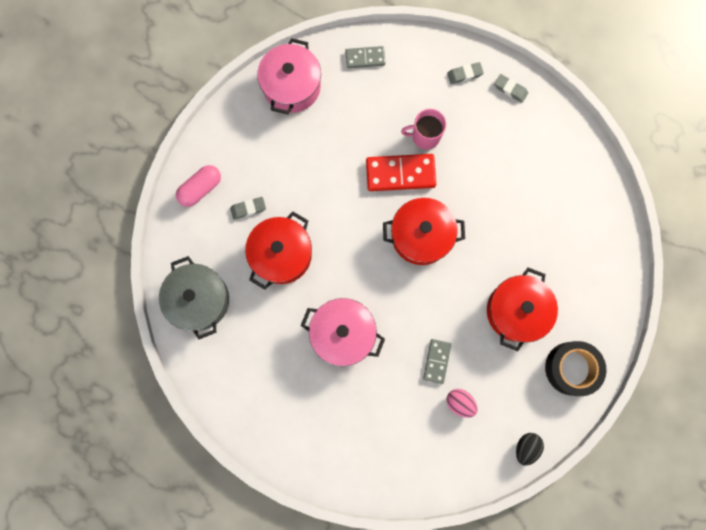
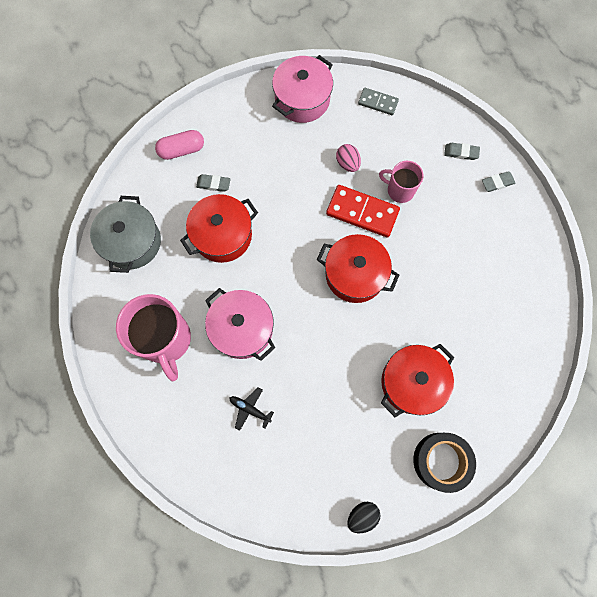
camera: 25 degrees right, 5 degrees down
grey domino [423,339,451,384] -> none
pink egg [446,389,478,418] -> pink egg moved to [336,144,361,172]
grey eraser [494,74,528,103] -> grey eraser turned 75 degrees counterclockwise [482,171,515,192]
none -> pink mug [116,294,191,381]
none -> black plane [230,387,274,431]

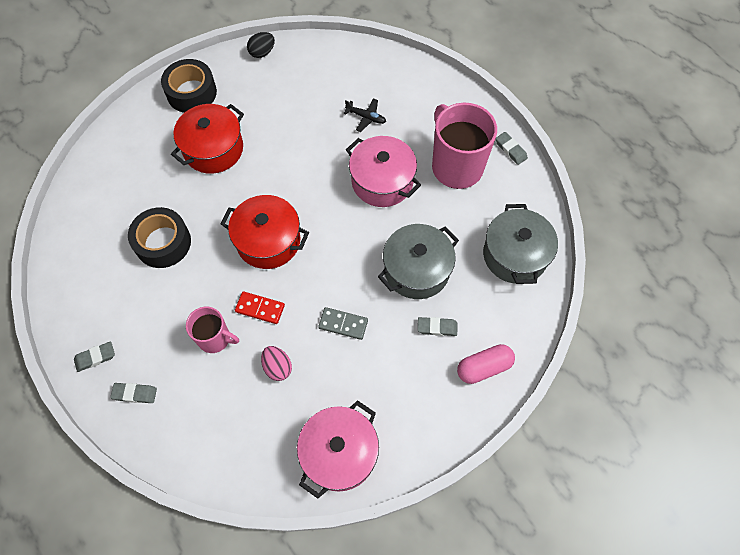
camera: 175 degrees right, 10 degrees down
red pot [180,194,258,263] -> grey pot [378,224,459,299]
red domino [326,185,400,238] -> red domino [235,291,285,324], size x0.59
grey domino [358,88,399,115] -> grey domino moved to [318,307,368,340]
none -> black tape [128,207,191,268]
none -> grey eraser [496,132,528,165]

